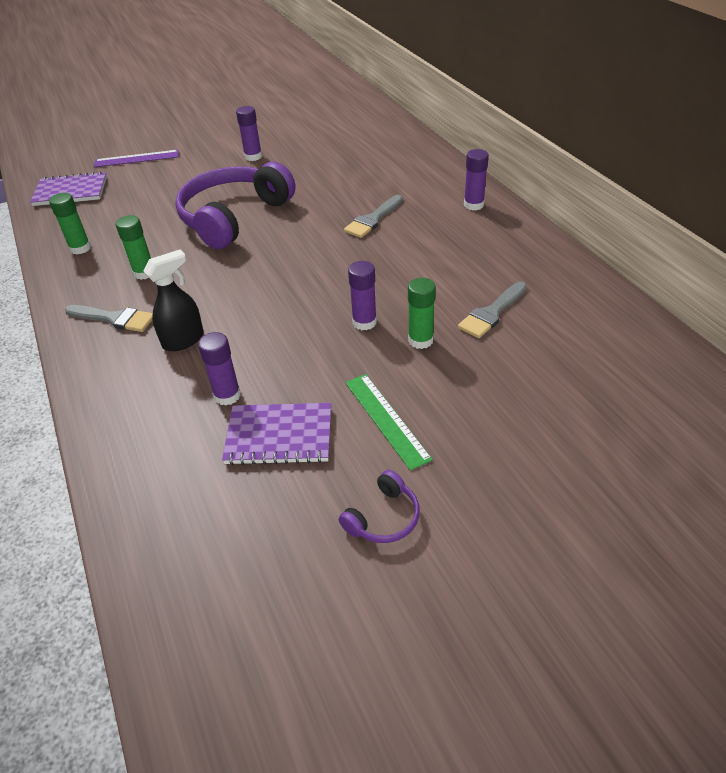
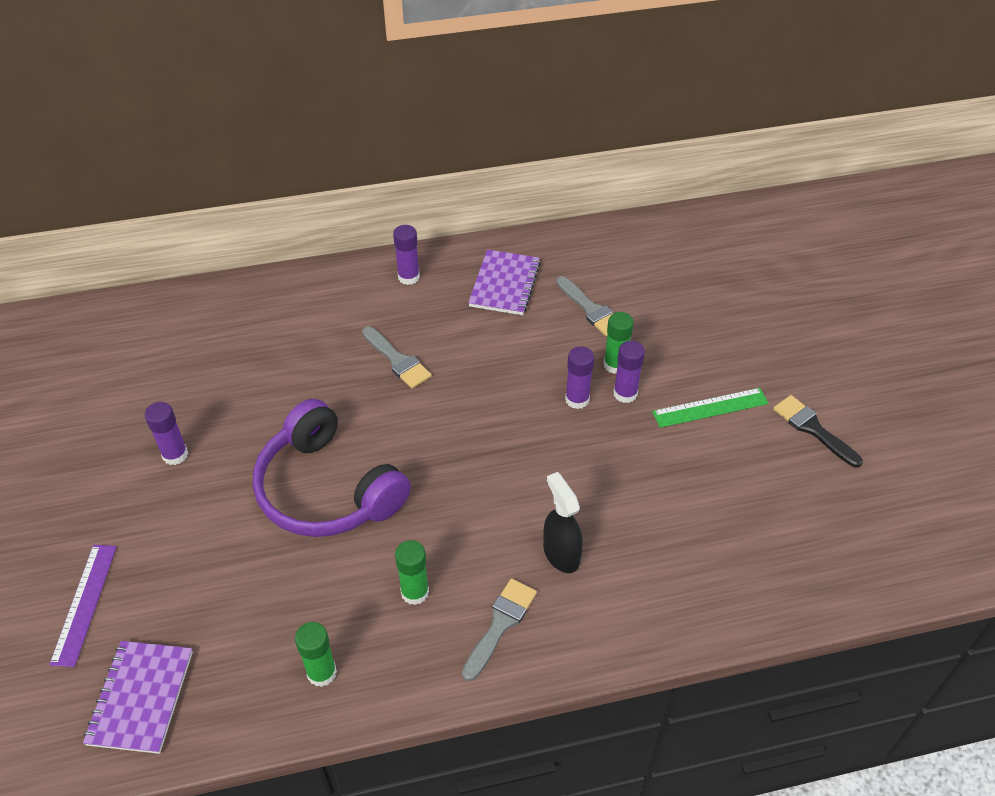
camera: 80 degrees left, 5 degrees up
purple glue stick [198,332,241,406] -> purple glue stick moved to [613,341,645,403]
purple notebook [222,403,331,465] -> purple notebook moved to [468,249,541,315]
purple headphones [339,470,420,543] -> black brush [773,395,863,467]

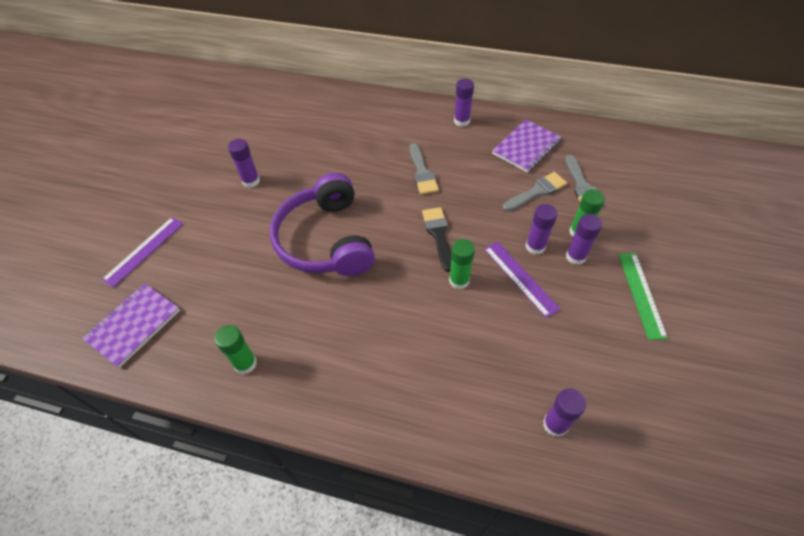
camera: 30 degrees right, 5 degrees up
green glue stick [395,540,429,605] -> green glue stick moved to [449,239,475,290]
grey brush [462,579,537,681] -> grey brush moved to [503,172,567,211]
black spray bottle [543,472,583,573] -> none
green ruler [652,388,769,428] -> green ruler turned 75 degrees clockwise [618,253,668,340]
black brush [773,395,863,467] -> black brush moved to [422,207,452,272]
none -> purple ruler [484,241,560,318]
none -> purple glue stick [543,389,586,437]

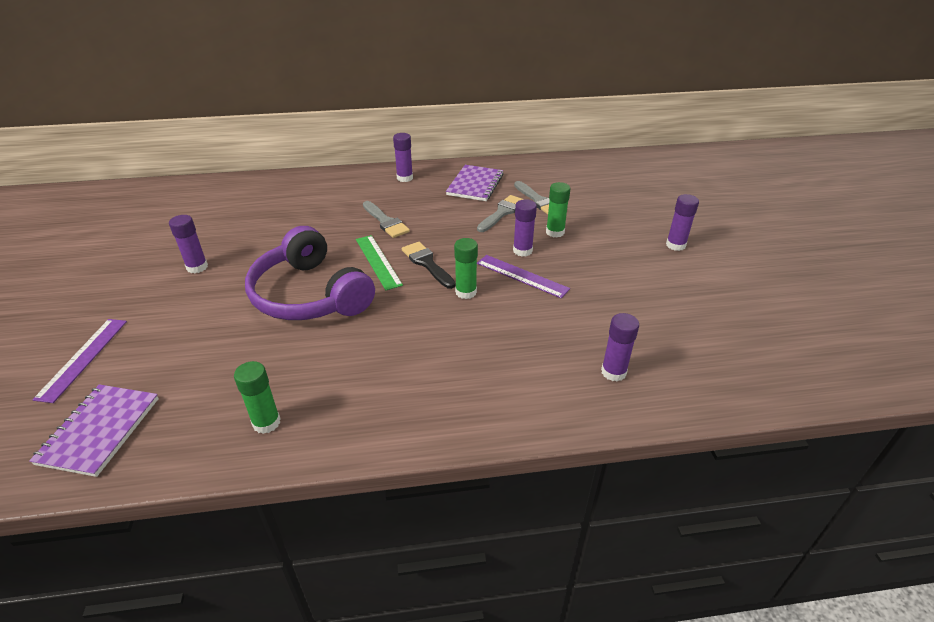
camera: 25 degrees left, 15 degrees down
purple glue stick [566,214,602,265] -> purple glue stick moved to [666,194,699,251]
green ruler [618,253,668,340] -> green ruler moved to [356,235,403,290]

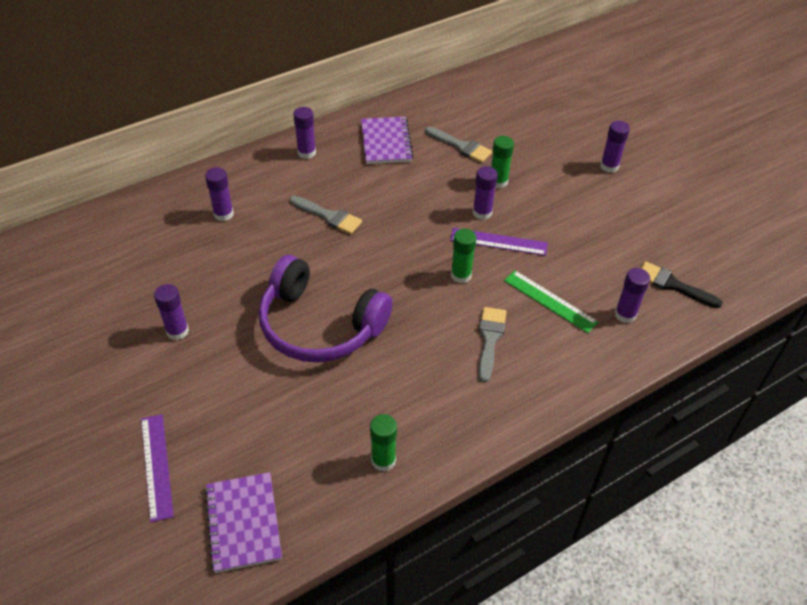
camera: 25 degrees left, 10 degrees up
green ruler [356,235,403,290] -> green ruler moved to [504,270,598,333]
black brush [402,242,455,289] -> black brush moved to [641,262,723,308]
grey brush [477,195,524,232] -> grey brush moved to [478,307,506,383]
none -> purple glue stick [205,167,234,221]

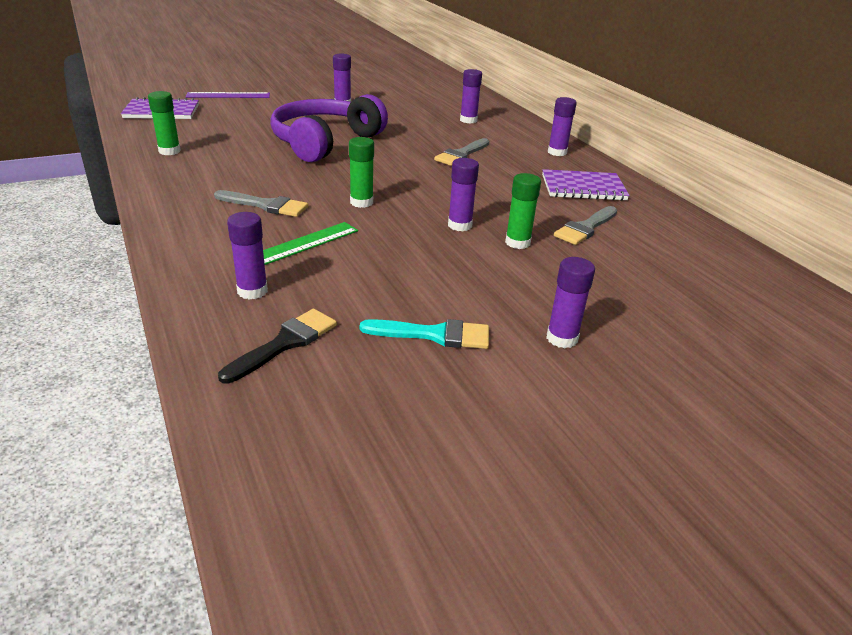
camera: 95 degrees right, 15 degrees down
purple ruler [450,228,548,256] -> none
none -> turquoise brush [360,319,489,349]

